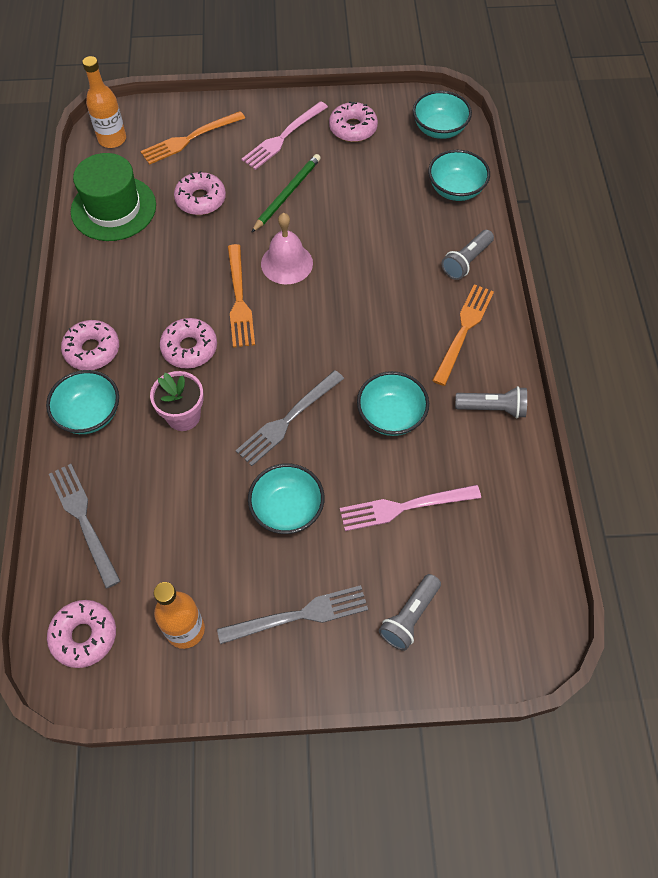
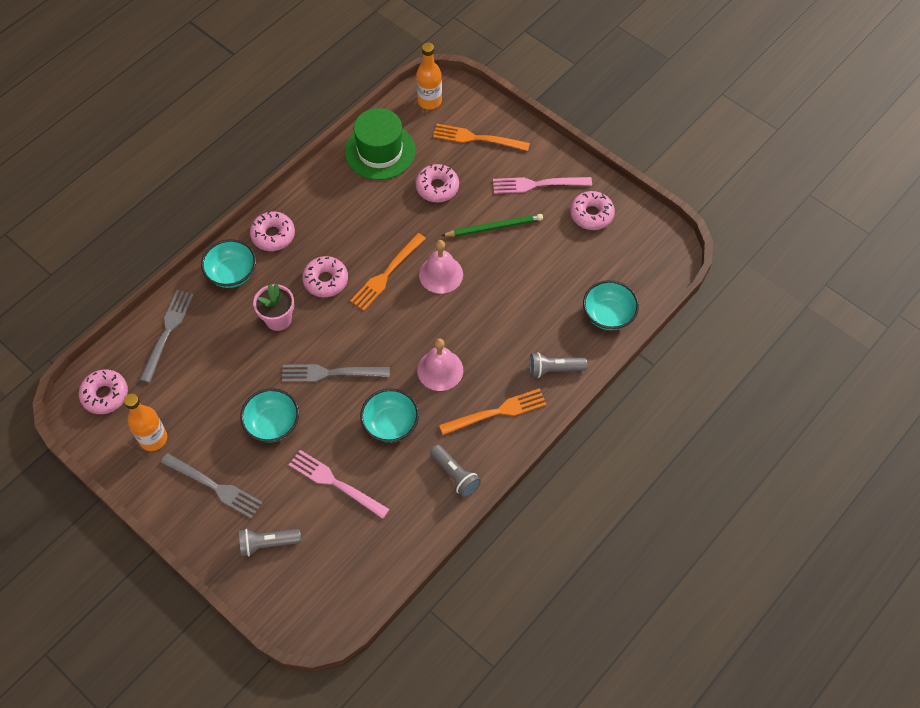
camera: 45 degrees right, 0 degrees up
turquoise bowl [413,90,472,139] -> none
none -> pink bell [417,338,463,391]

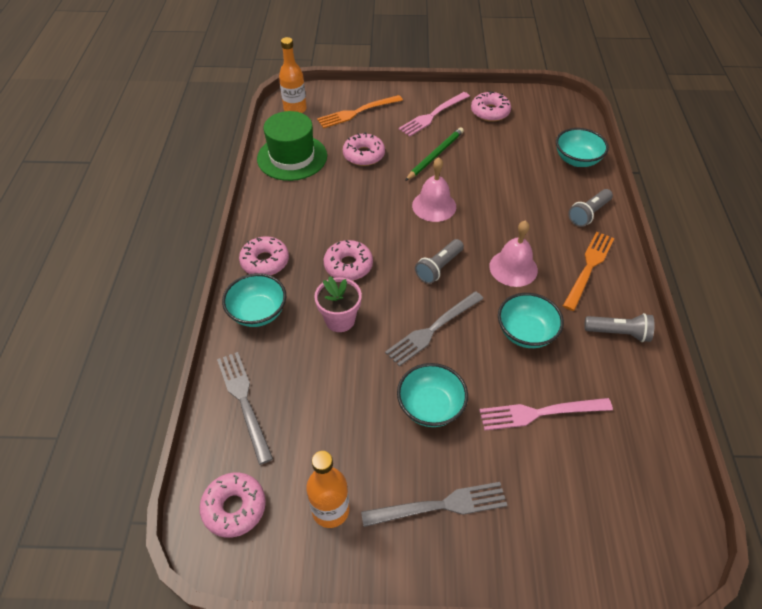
camera: 40 degrees left, 10 degrees down
grey flashlight [239,529,301,556] -> grey flashlight moved to [415,239,464,284]
orange fork [350,233,426,311] -> none

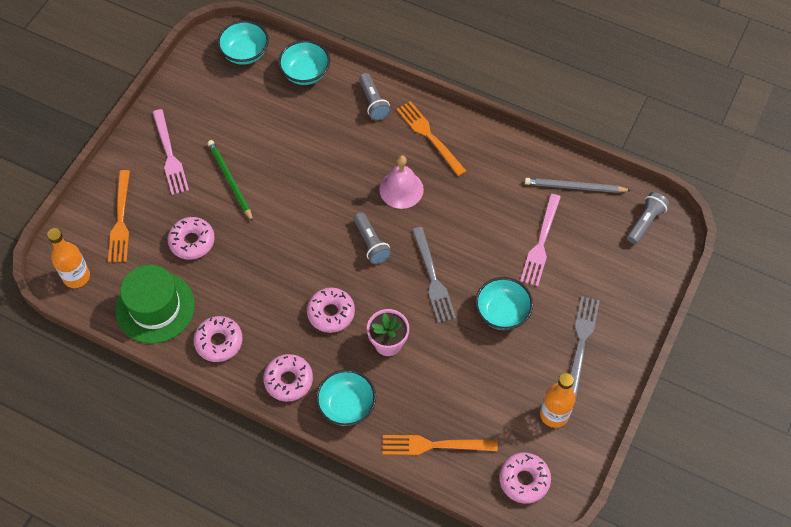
camera: 65 degrees left, 10 degrees up
grey fork [217,352,273,465] -> orange fork [382,435,498,455]
pink bell [412,157,456,222] -> none
pink donut [471,91,511,122] -> pink donut moved to [193,316,243,362]
turquoise bowl [498,293,564,348] -> turquoise bowl moved to [217,20,269,65]
grey flashlight [584,313,654,342] -> grey flashlight moved to [627,192,670,244]
none -> grey pencil [525,178,632,193]

